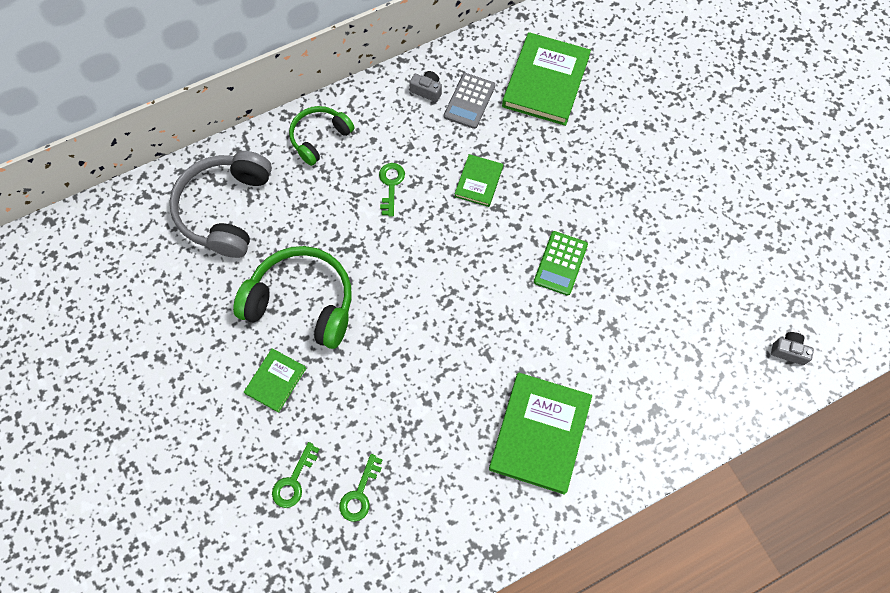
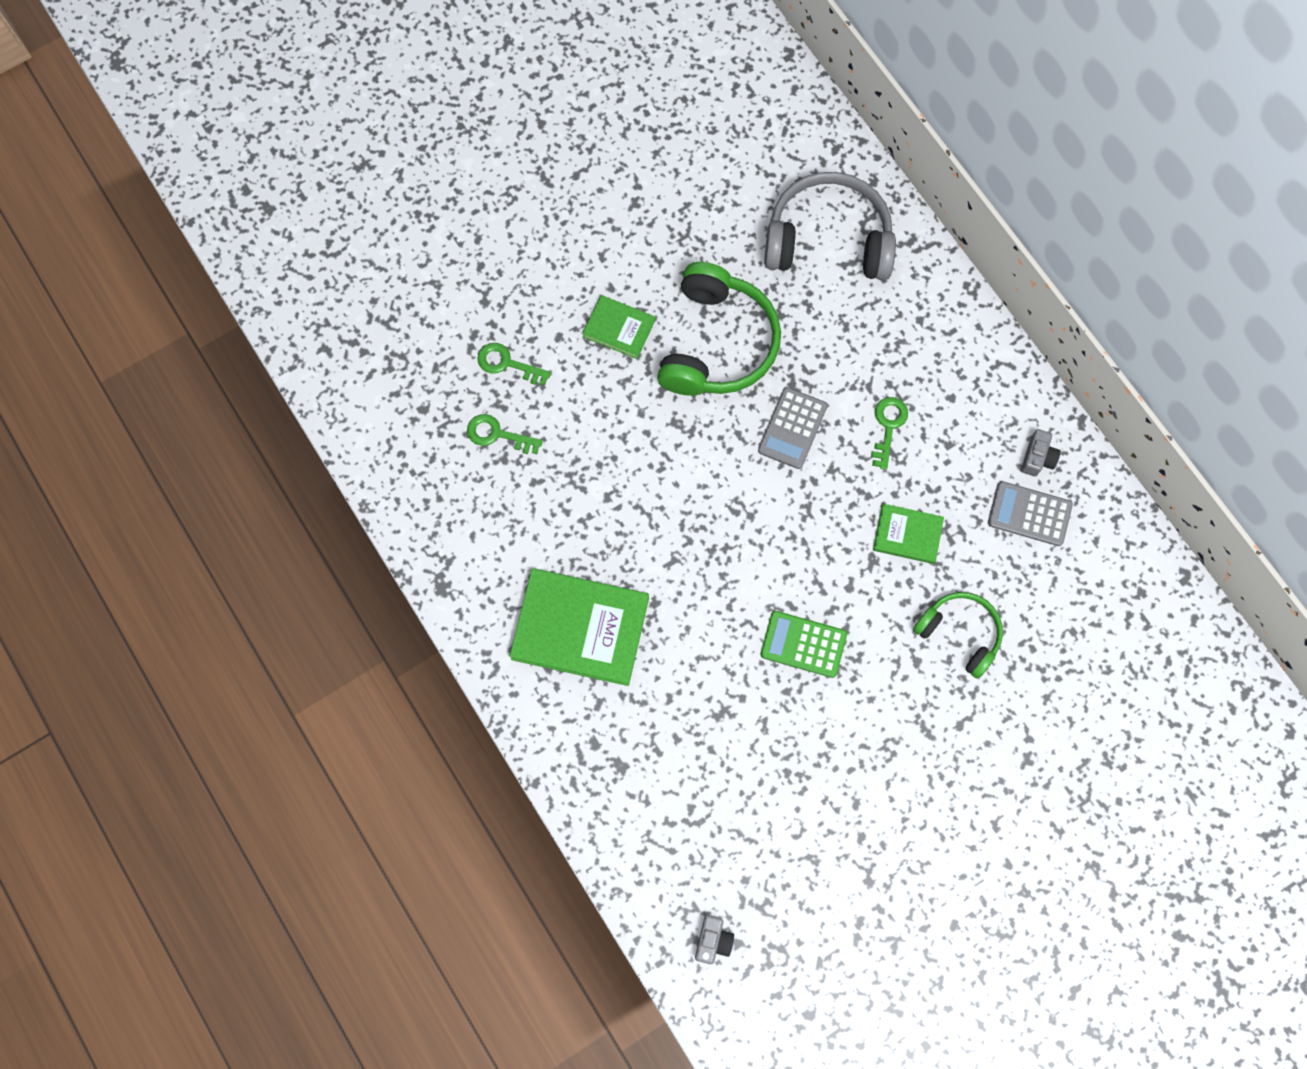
camera: 85 degrees right, 5 degrees up
green headphones [289,106,354,166] -> green headphones moved to [913,592,1003,679]
green key [379,163,405,217] -> green key turned 75 degrees counterclockwise [871,397,908,470]
green book [502,32,591,126] -> none
none -> grey calculator [758,387,828,469]

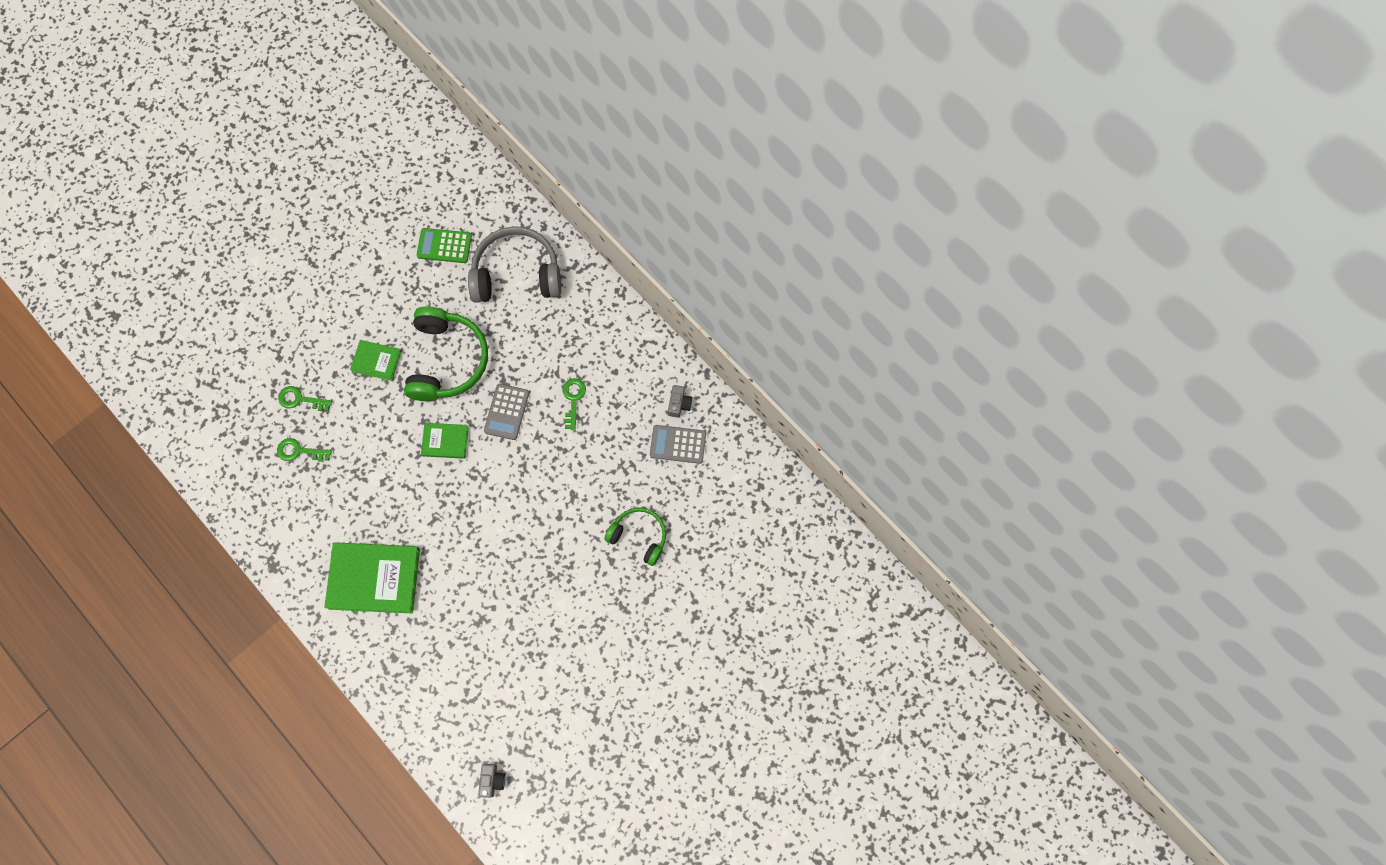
camera: 10 degrees left, 0 degrees up
green calculator [760,611,847,678] -> green calculator moved to [417,228,472,263]
green book [873,504,944,564] -> green book moved to [421,423,469,459]

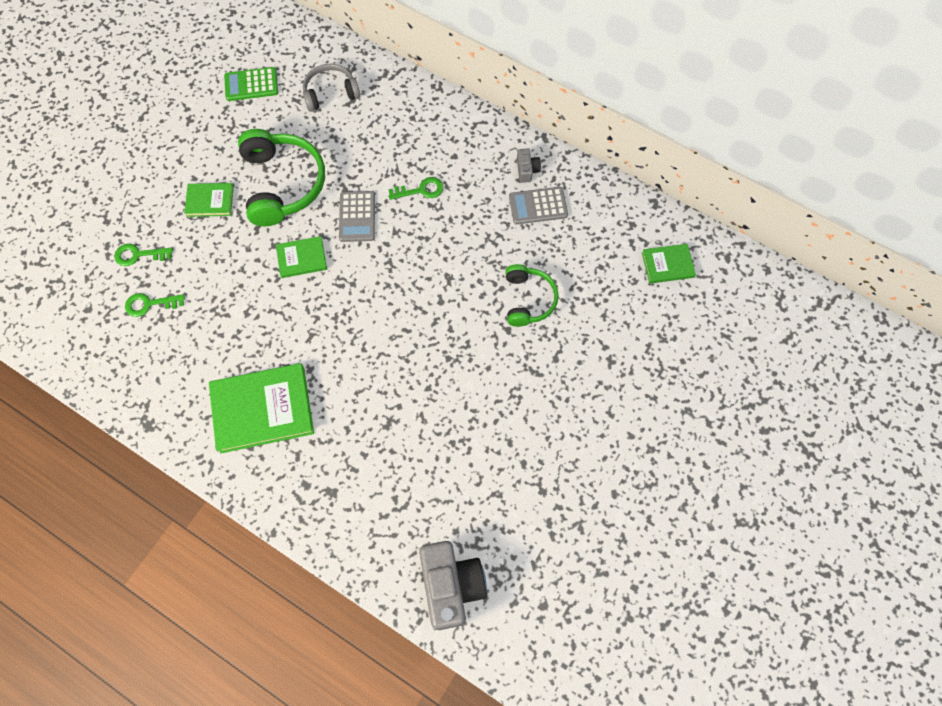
camera: 15 degrees left, 5 degrees down
grey headphones [468,226,561,303] -> grey headphones [303,64,360,112], size x0.60
grey camera [478,764,505,798] -> grey camera [419,541,487,630], size x2.18
green key [562,378,586,430] -> green key turned 90 degrees clockwise [388,177,444,200]
green headphones [604,507,666,566] -> green headphones turned 75 degrees clockwise [505,264,559,327]
none -> green book [642,244,696,284]

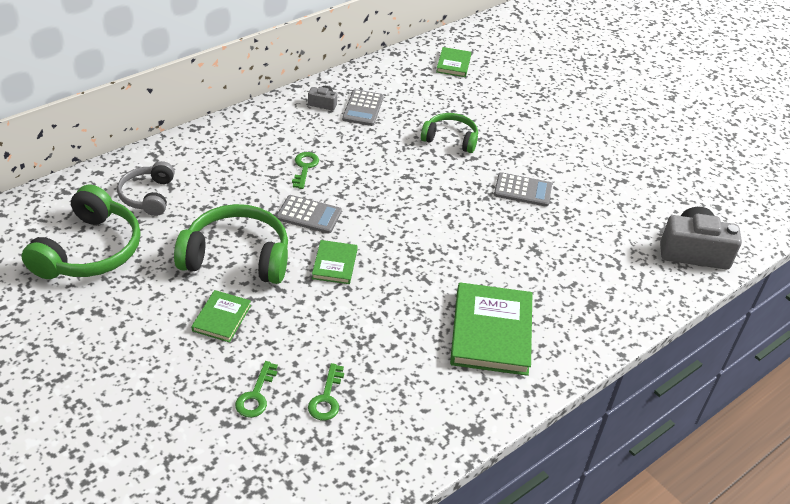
camera: 75 degrees left, 25 degrees down
green calculator [224,67,278,101] -> green headphones [21,184,141,279]
none -> grey calculator [494,172,552,207]

